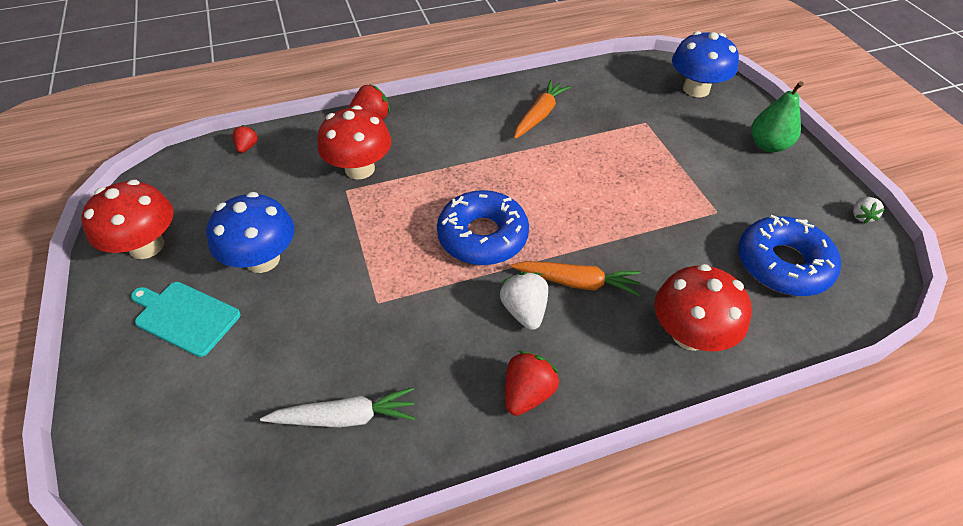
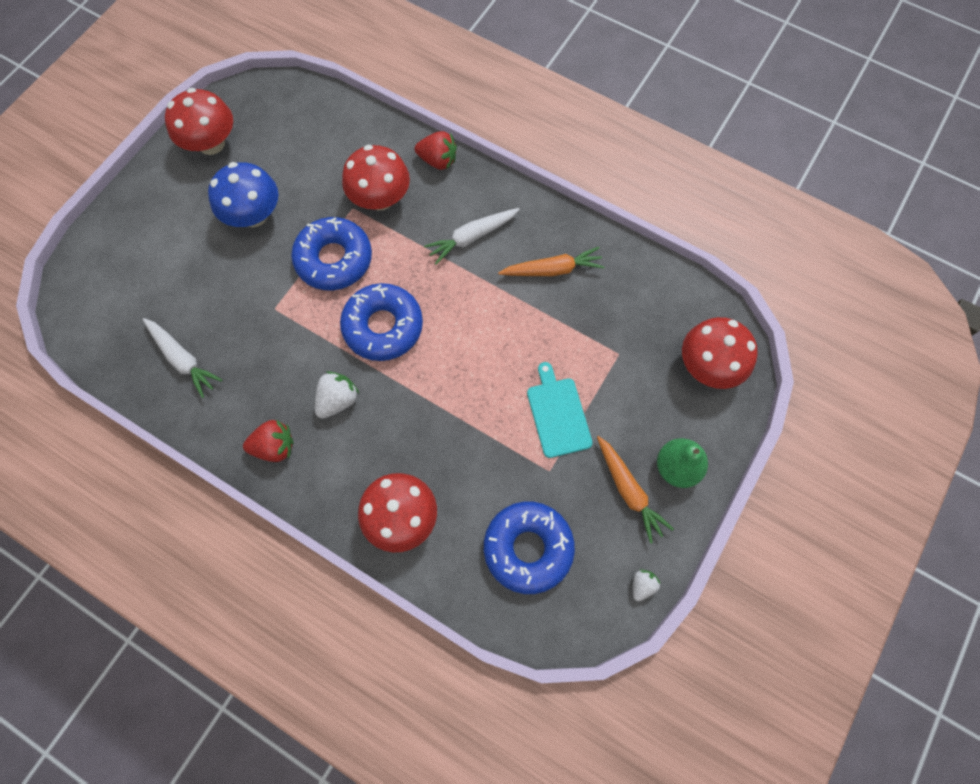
camera: 50 degrees right, 20 degrees up
turquoise cutting board [131,282,241,357] -> turquoise cutting board moved to [527,362,593,458]
red strawberry [233,125,259,153] -> none
orange carrot [510,261,640,296] -> orange carrot moved to [597,436,674,544]
blue mushroom [672,31,739,97] -> red mushroom [682,317,758,389]
white strawberry [853,197,885,224] -> white strawberry turned 150 degrees clockwise [633,569,660,601]
none -> blue donut [291,217,372,290]
none -> white carrot [424,208,520,265]

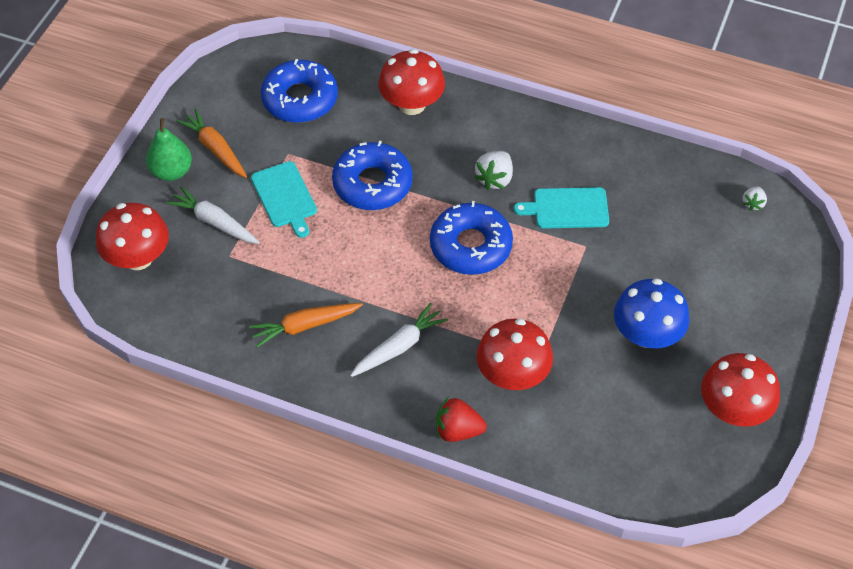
camera: 170 degrees right, 15 degrees down
white carrot [142,318,223,398] -> white carrot moved to [166,186,260,244]
red strawberry [243,420,294,462] -> none
blue donut [291,217,372,290] -> blue donut moved to [332,141,413,210]
white strawberry [633,569,660,601] -> white strawberry moved to [742,186,767,211]
none -> turquoise cutting board [513,187,609,229]

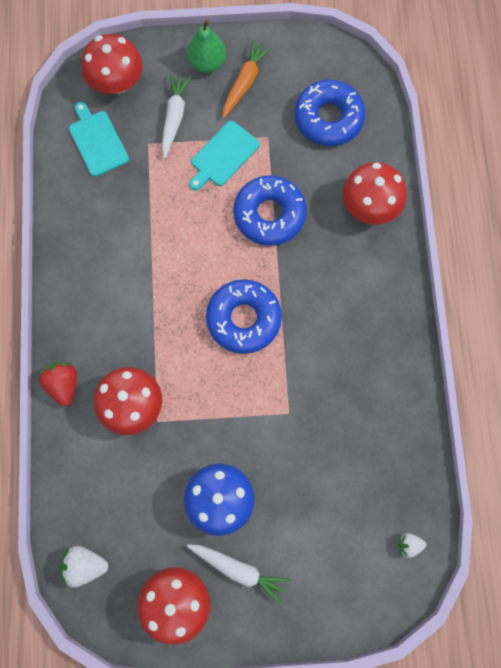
camera: 65 degrees right, 20 degrees up
orange carrot [249,303,363,348] -> none
white carrot [350,303,448,377] -> white carrot moved to [187,544,291,604]
white strawberry [474,151,513,190] -> white strawberry moved to [60,546,108,588]
turquoise cutting board [513,187,609,229] -> turquoise cutting board moved to [69,102,129,177]

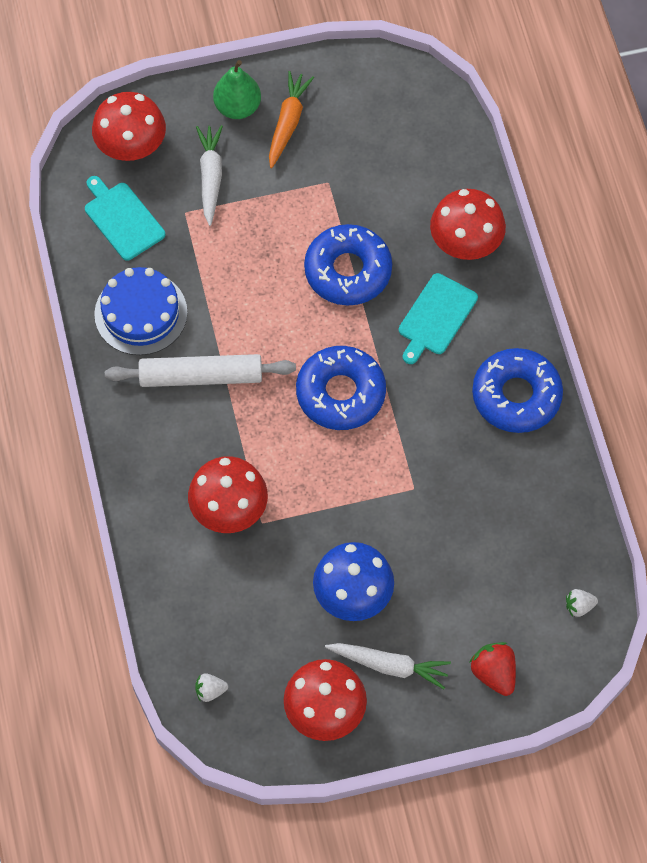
camera: 10 degrees left, 10 degrees down
red strawberry [38,362,77,406] -> red strawberry moved to [469,642,516,696]
white strawberry [60,546,108,588] -> white strawberry [195,673,228,702], size x0.61
turquoise cutting board [190,121,260,190] -> turquoise cutting board moved to [399,273,478,364]
blue donut [294,79,365,146] -> blue donut moved to [472,348,563,433]
none -> blue cake [94,267,188,355]
none -> white rolling pin [105,354,296,387]

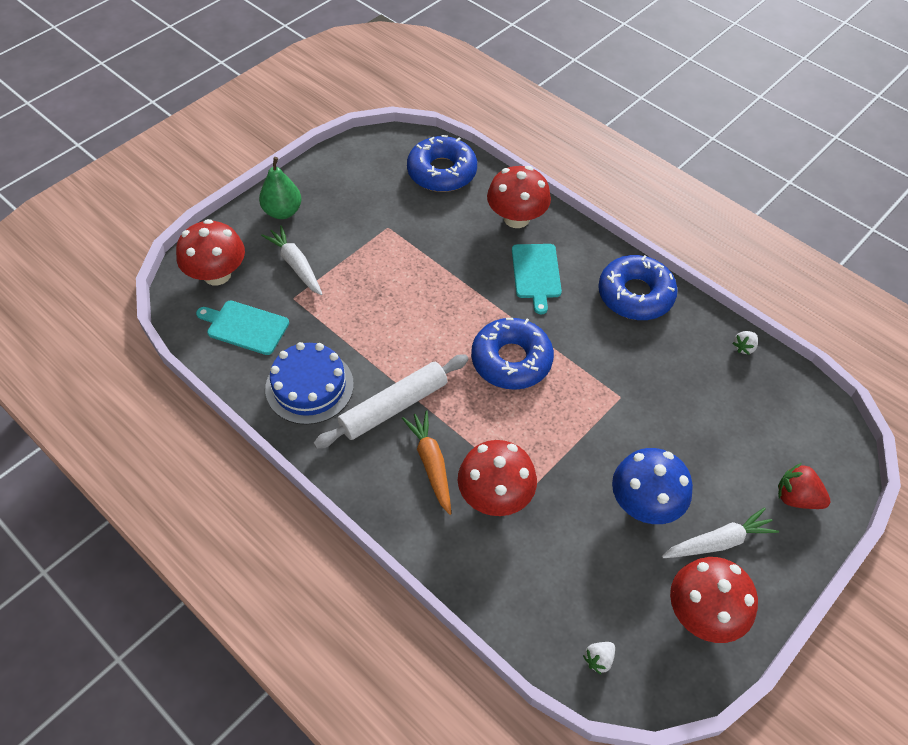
camera: 35 degrees left, 10 degrees down
orange carrot [269,71,314,168] -> orange carrot moved to [402,410,451,515]
blue donut [304,224,392,306] -> blue donut moved to [407,135,477,192]
white strawberry [566,589,598,617] -> white strawberry moved to [733,331,758,355]

